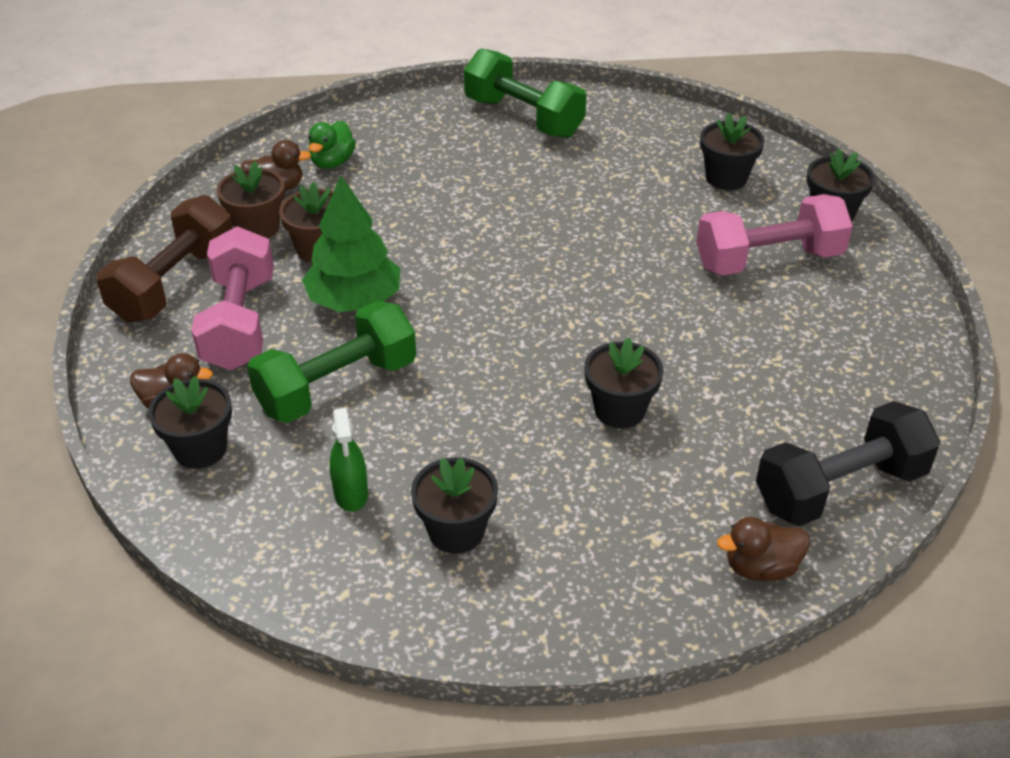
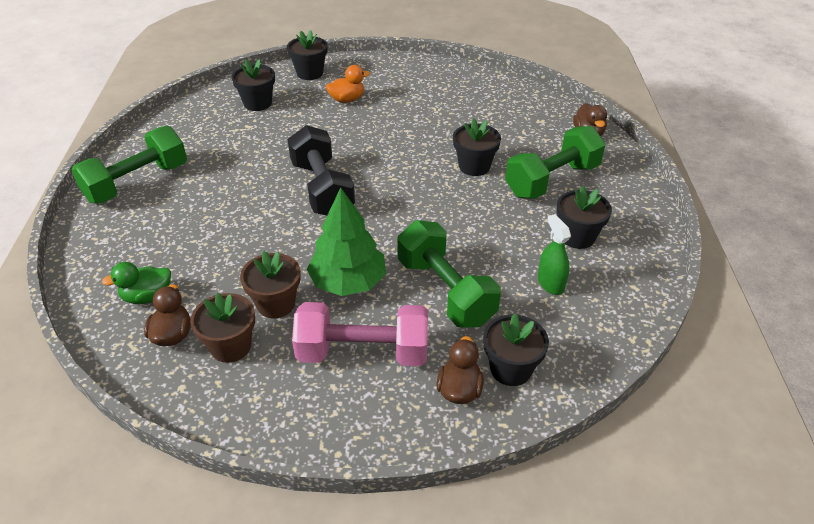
camera: 85 degrees left, 0 degrees up
brown dumbbell [97,195,233,323] -> none
green duck [308,121,356,169] -> green duck turned 135 degrees clockwise [102,262,171,304]
green spray bottle [329,408,368,512] -> green spray bottle turned 105 degrees counterclockwise [538,214,571,295]
pink dumbbell [696,194,853,276] -> orange duck [326,65,370,103]
black dumbbell [756,401,940,526] -> black dumbbell moved to [288,125,355,216]
none -> green dumbbell [505,126,606,199]

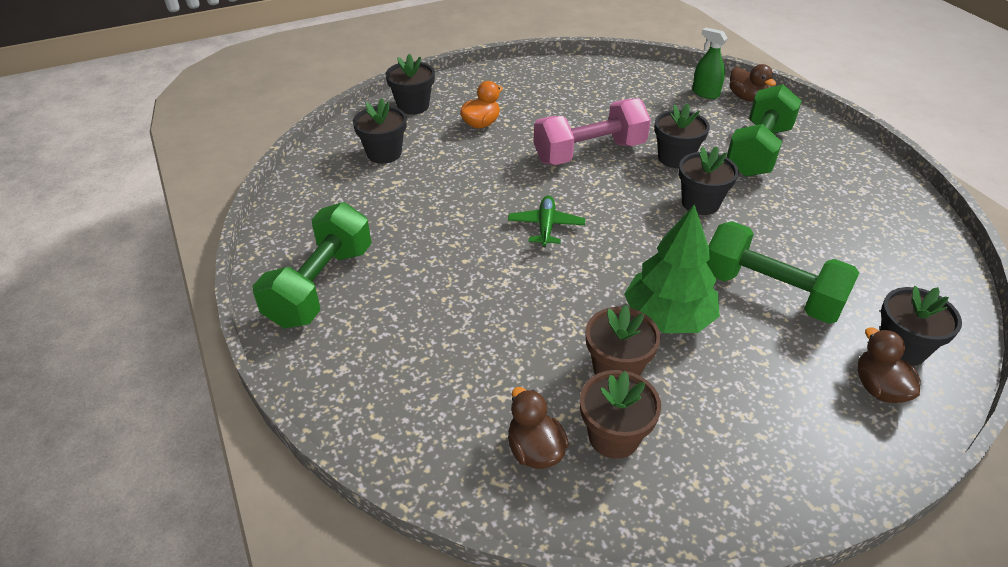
camera: 25 degrees left, 0 degrees up
green duck [102,262,171,304] -> none
black dumbbell [288,125,355,216] -> green plane [508,195,585,247]
pink dumbbell [292,302,428,366] -> pink dumbbell moved to [534,98,651,165]
green spray bottle [538,214,571,295] -> green spray bottle moved to [692,28,728,99]
black flower pot [557,186,612,249] -> black flower pot moved to [679,146,739,215]

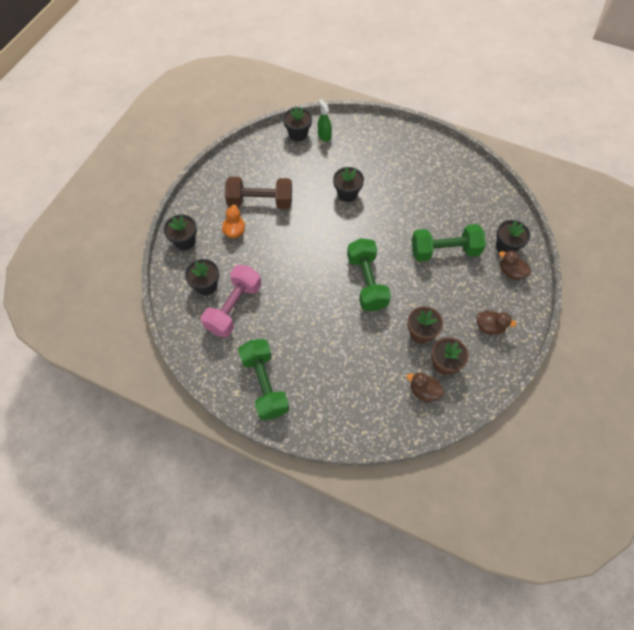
camera: 40 degrees left, 20 degrees up
green plane [508,195,585,247] -> none
pink dumbbell [534,98,651,165] -> pink dumbbell moved to [201,265,261,337]
green tree [624,204,720,333] -> none
black flower pot [679,146,739,215] -> black flower pot moved to [283,106,312,141]
green spray bottle [692,28,728,99] -> green spray bottle turned 60 degrees clockwise [318,99,332,142]
green dumbbell [727,84,802,177] -> green dumbbell moved to [347,238,391,311]
brown duck [729,64,776,101] -> brown duck moved to [476,310,517,335]
none -> brown dumbbell [225,177,292,209]

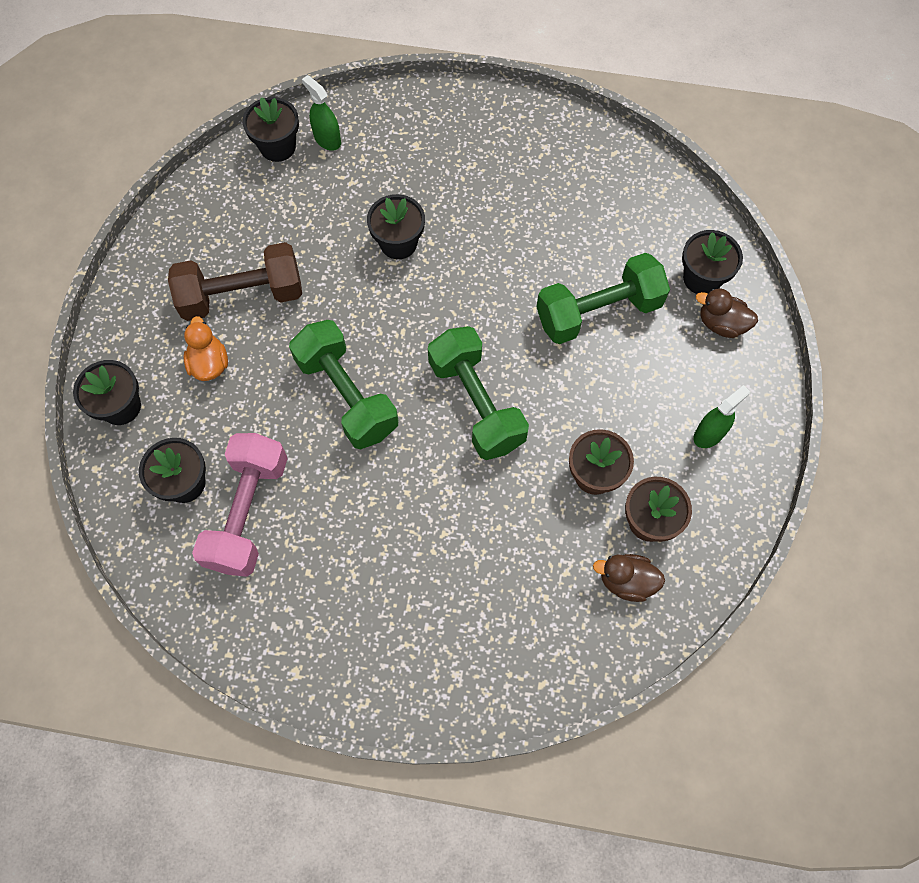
camera: 15 degrees left, 5 degrees up
green dumbbell [238,339,289,420] -> green dumbbell moved to [289,320,398,449]
brown duck [476,310,517,335] -> green spray bottle [693,385,750,448]

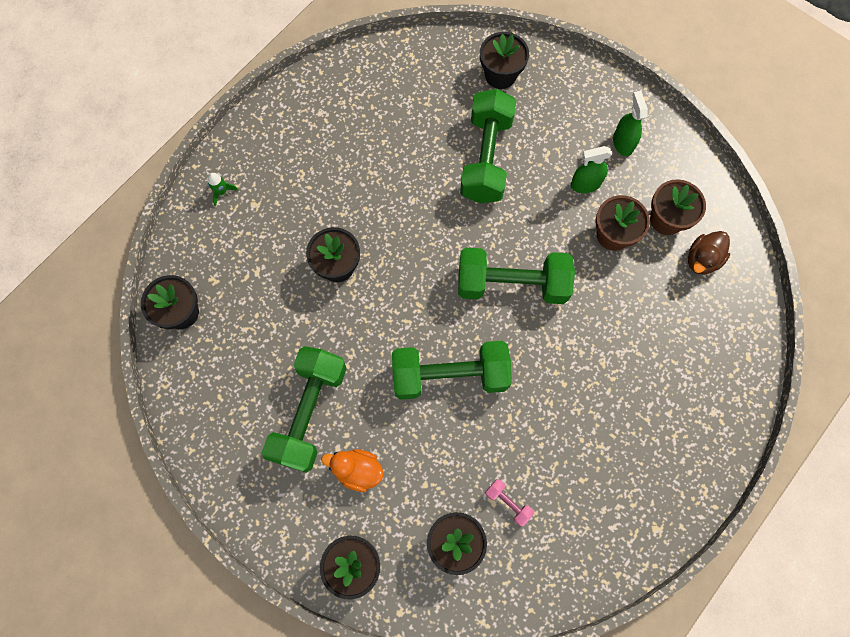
camera: 60 degrees left, 5 degrees up
brown dumbbell [168,242,302,321] -> green dumbbell [262,346,347,473]
pink dumbbell [192,433,288,577] -> pink dumbbell [485,479,534,526], size x0.41
green spray bottle [302,75,341,151] -> green spray bottle moved to [571,146,612,193]
brown duck [696,288,758,338] -> none
none -> green rocket [208,173,238,206]

